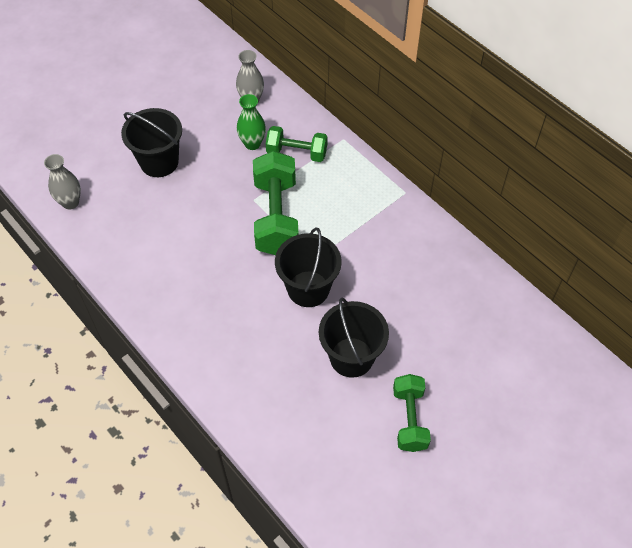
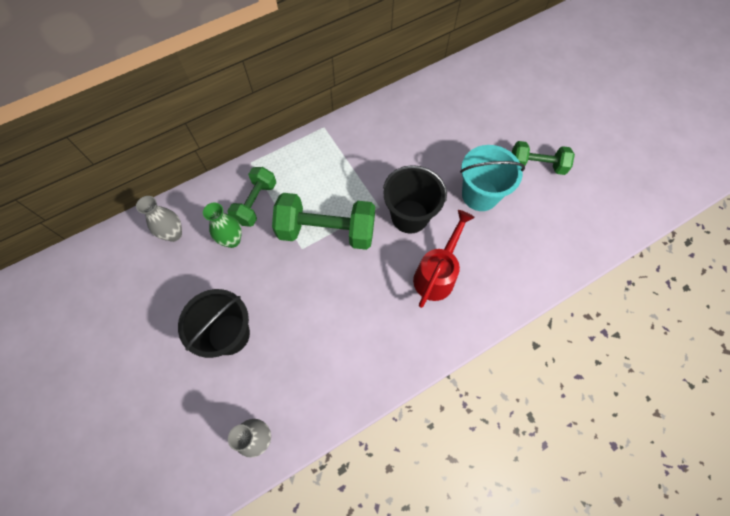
camera: 80 degrees left, 10 degrees up
black bucket [319,298,389,378] -> turquoise bucket [460,145,525,211]
none -> red watering can [413,210,475,308]

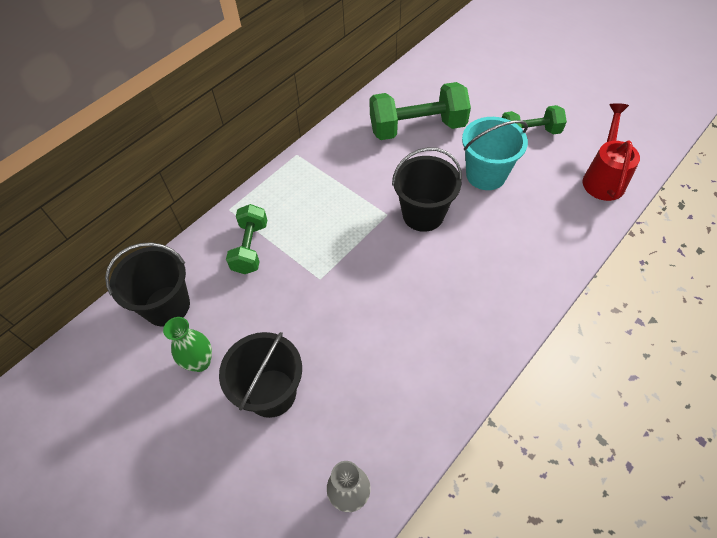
camera: 15 degrees left, 10 degrees down
grey vase [136,196,182,242] -> black bucket [105,242,190,327]
green vase [203,202,242,248] -> green vase moved to [163,317,212,372]
green dumbbell [272,193,375,250] -> green dumbbell moved to [369,82,471,140]
red watering can [413,210,475,308] -> red watering can moved to [583,103,640,201]

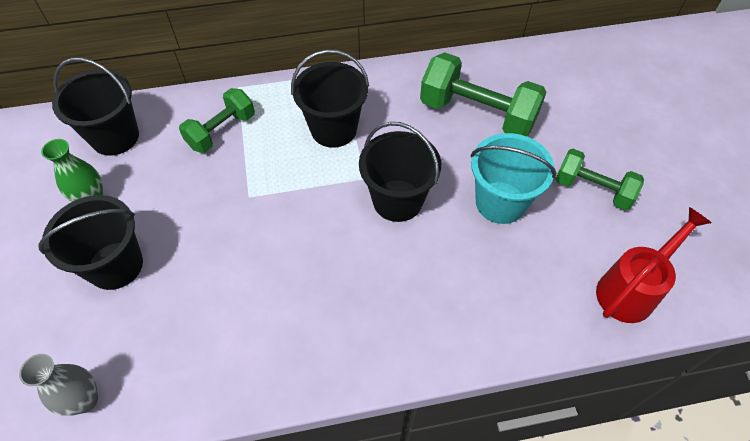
camera: 35 degrees right, 0 degrees up
none -> black bucket [291,49,369,148]

